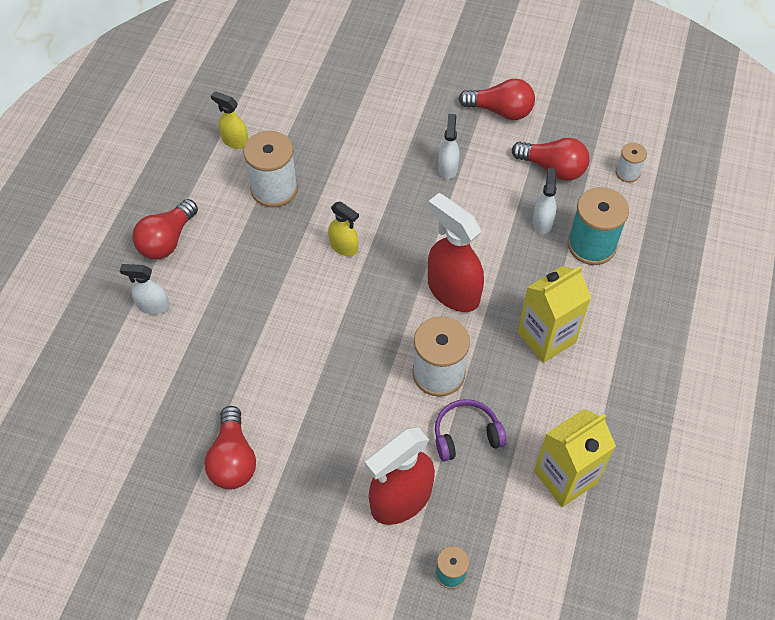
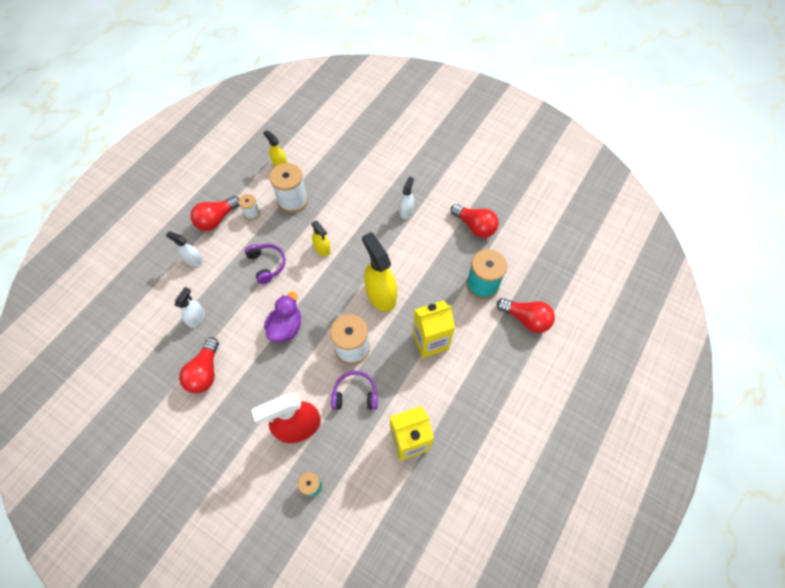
camera: 15 degrees right, 5 degrees up
red spray bottle [428,193,484,312] -> yellow spray bottle [362,232,397,312]
red light bulb [459,79,535,120] -> red light bulb moved to [497,298,555,333]
white spray bottle [533,168,557,234] -> white spray bottle moved to [175,287,205,328]
white spool [616,143,647,182] -> white spool moved to [239,194,260,220]
none -> purple headphones [245,244,285,284]
none -> purple duck [264,292,301,342]

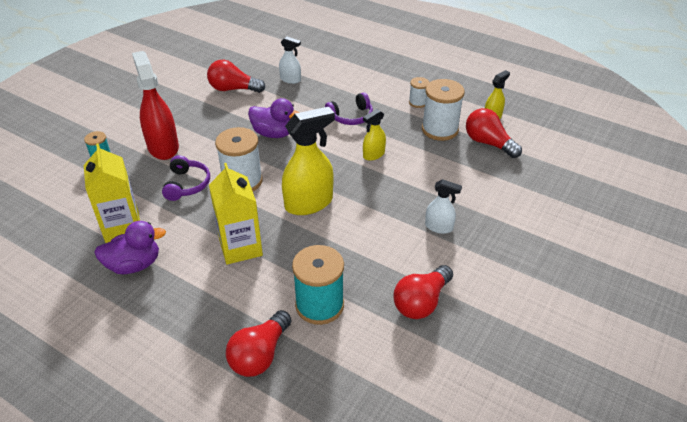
camera: 90 degrees right, 20 degrees down
white spray bottle [166,232,203,266] -> none
red light bulb [190,196,240,231] -> red light bulb moved to [466,108,522,158]
none -> purple duck [94,221,166,274]

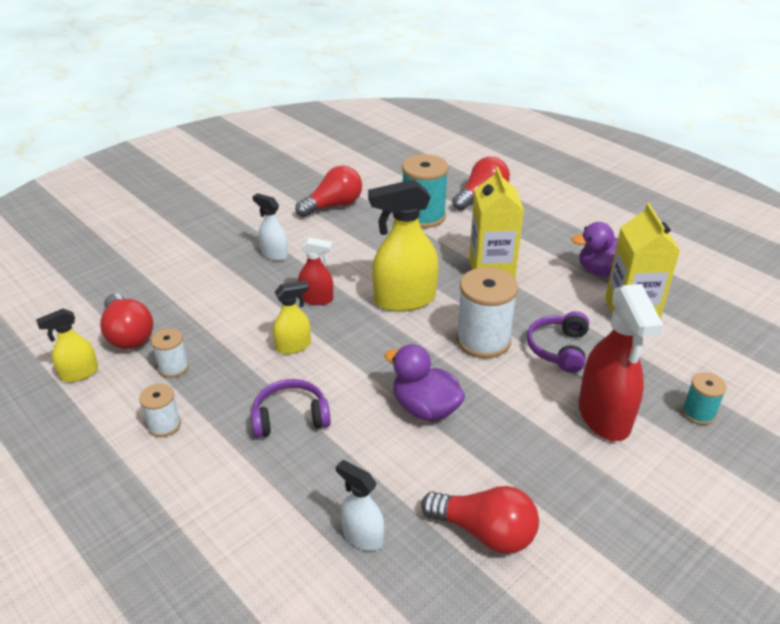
camera: 165 degrees left, 5 degrees down
white spool [422,79,465,141] -> white spool [151,328,189,378], size x0.53
none -> red spray bottle [298,237,333,305]

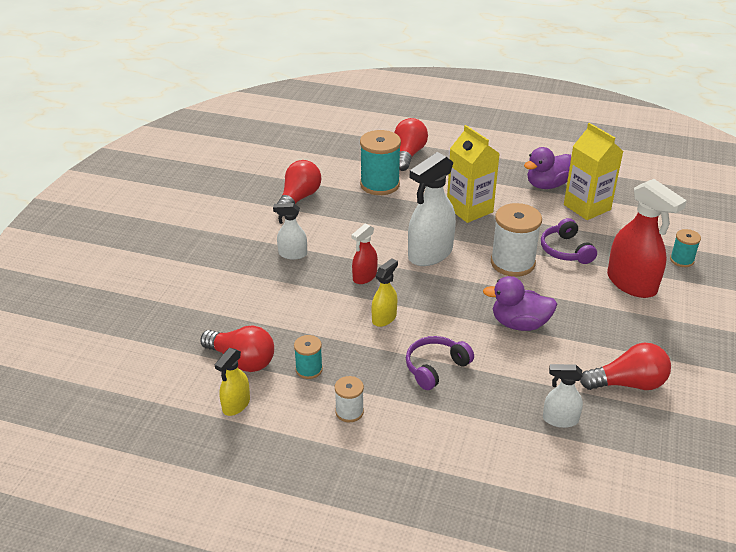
camera: 30 degrees left, 0 degrees up
white spool [151,328,189,378] -> turquoise spool [294,335,323,379]
red spray bottle [298,237,333,305] -> red spray bottle turned 150 degrees clockwise [352,224,378,284]
yellow spray bottle [368,179,438,312] -> white spray bottle [408,152,456,266]

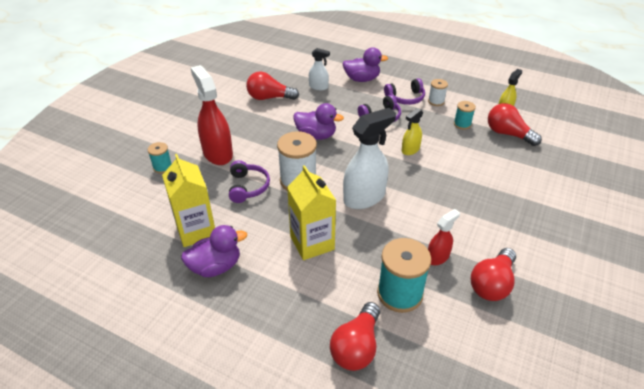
camera: 170 degrees left, 5 degrees up
white spray bottle [273,203,307,260] -> none
red spray bottle [352,224,378,284] -> red spray bottle moved to [428,209,460,265]
none -> purple duck [342,47,388,82]
none -> purple headphones [384,78,425,105]

